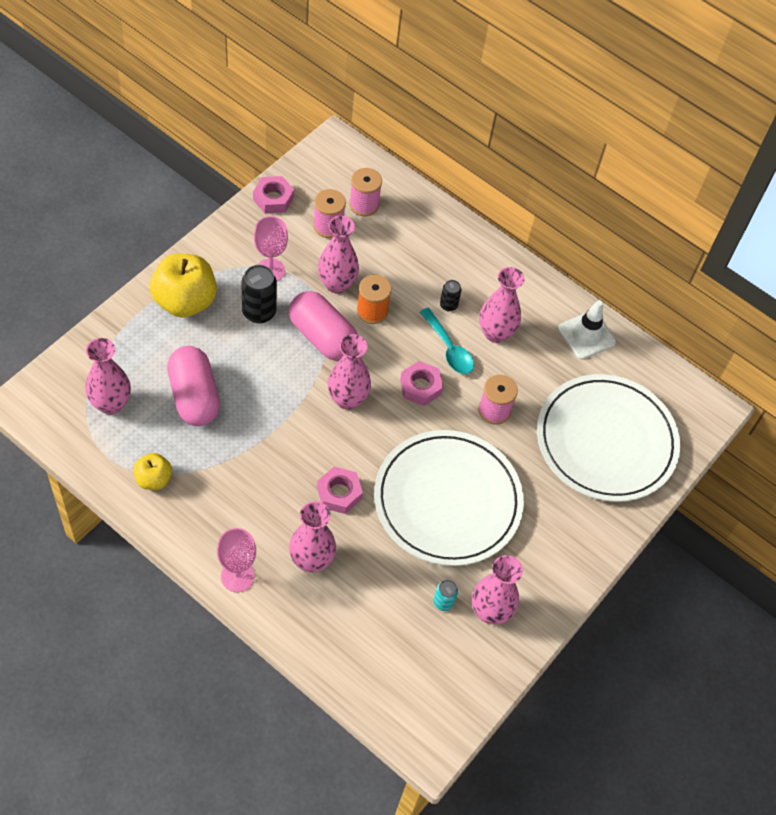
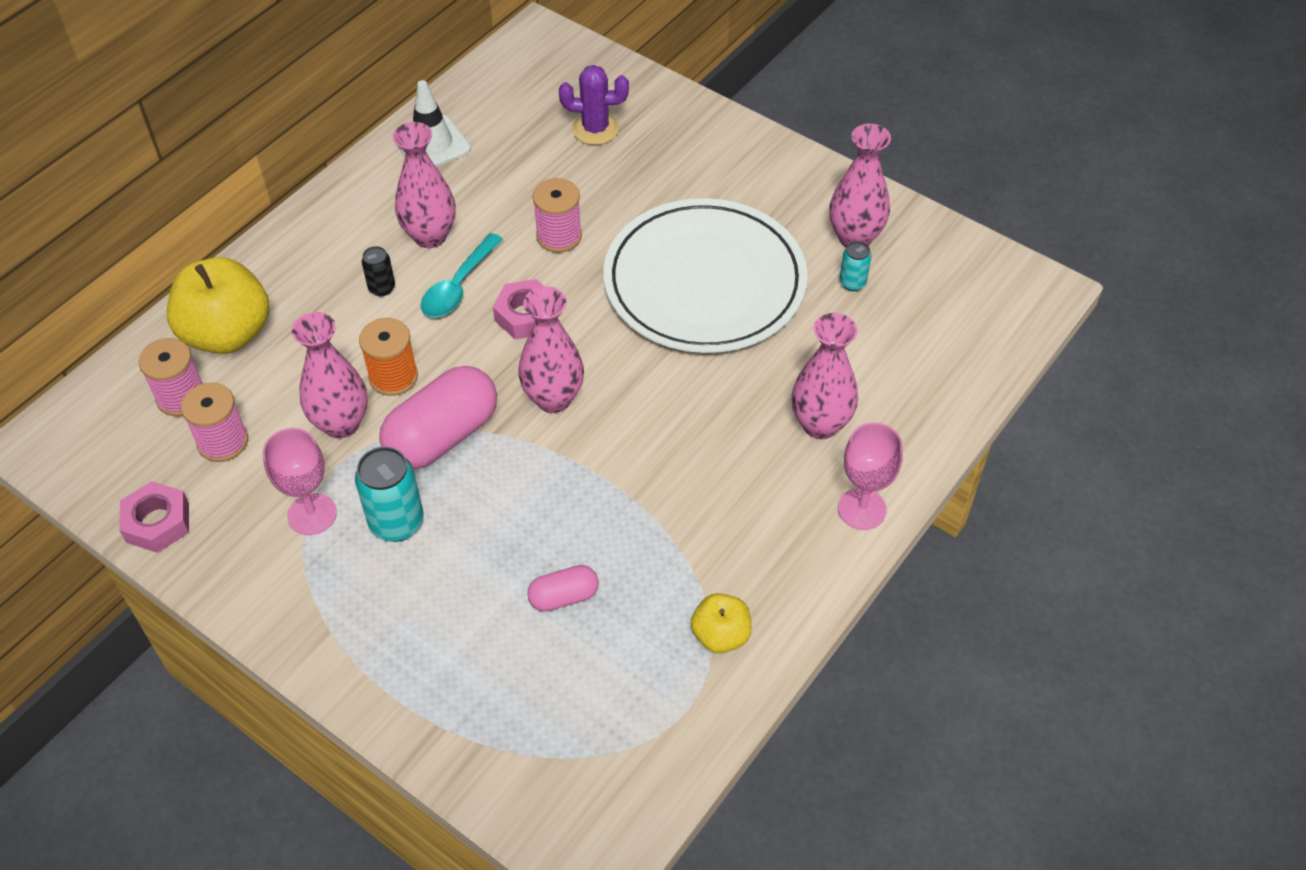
camera: 85 degrees left, 5 degrees down
pink vase [85,338,131,415] -> none
yellow apple [150,254,217,318] -> yellow apple moved to [167,257,269,354]
pink capsule [167,346,220,426] -> pink capsule [527,565,599,612], size x0.51
black can [241,265,277,324] -> turquoise can [355,447,424,542]
pink nut [317,467,363,514] -> none
turquoise spoon [420,308,474,374] -> turquoise spoon turned 150 degrees clockwise [421,233,503,318]
white plate [537,374,680,502] -> purple cactus [559,65,629,145]

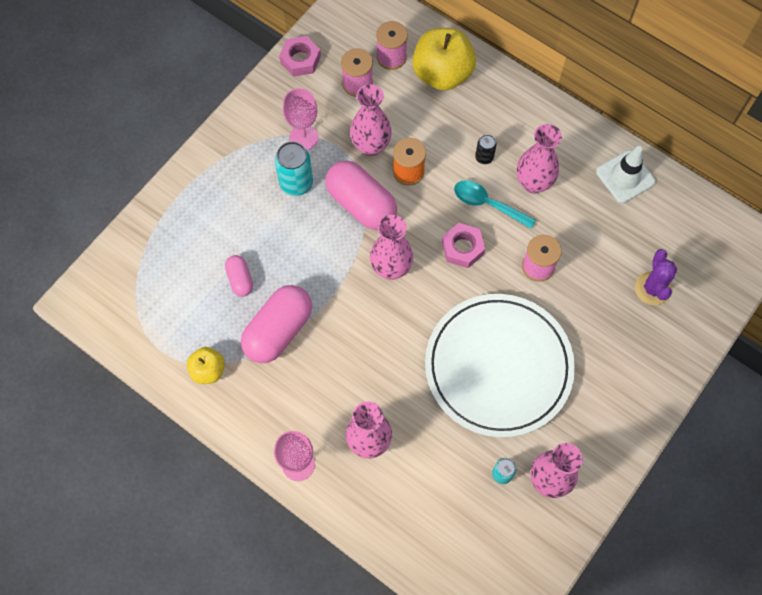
camera: 90 degrees right, 15 degrees up
none -> pink capsule [241,285,312,363]

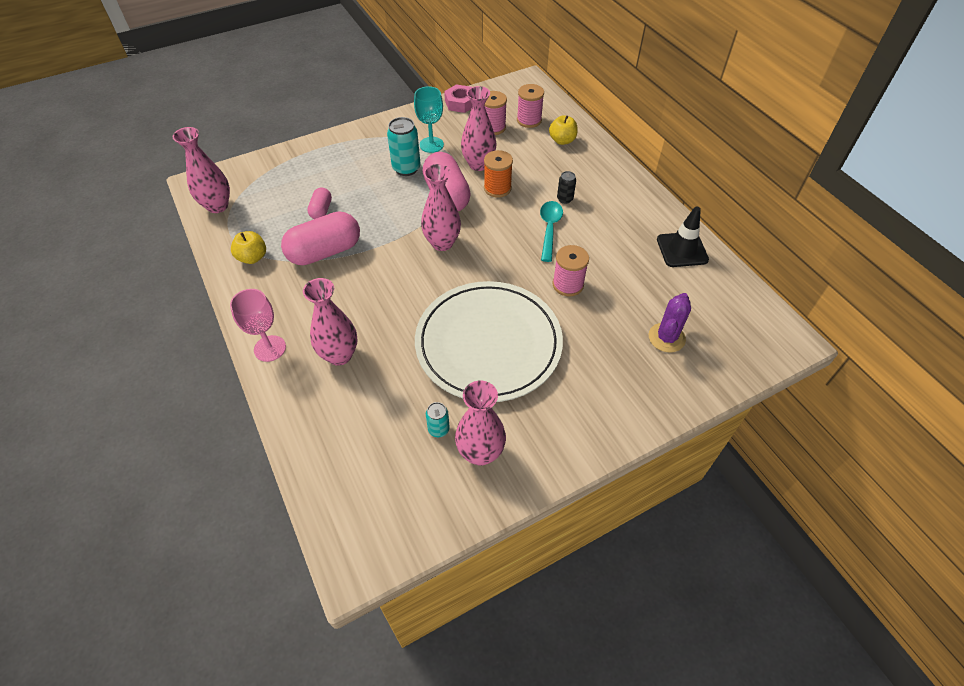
camera: 25 degrees right, 15 degrees down
pink goblet [283,88,319,150] -> turquoise goblet [414,86,444,153]
yellow apple [412,28,476,91] -> yellow apple [549,115,578,145], size x0.54
pink nut [442,223,485,268] -> none
turquoise spoon [454,180,536,229] -> turquoise spoon turned 45 degrees clockwise [540,201,563,262]
pink vase [516,124,562,193] -> pink vase moved to [173,127,230,213]
white traffic cone [596,146,656,203] -> black traffic cone [657,206,709,267]

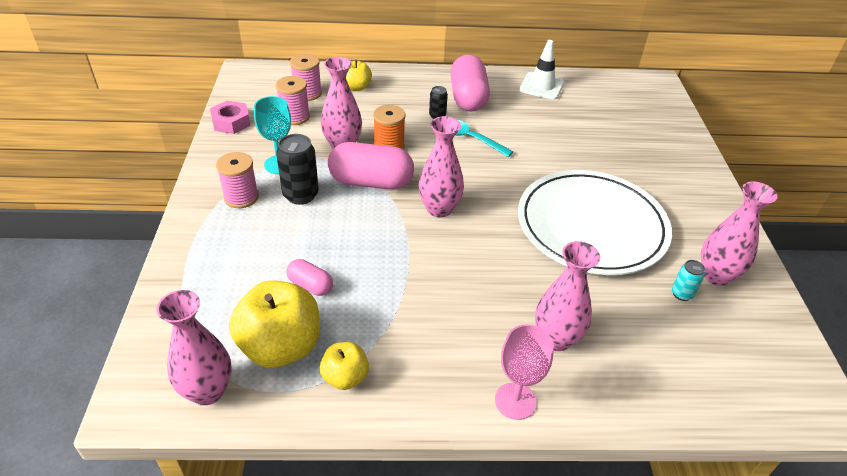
camera: 65 degrees left, 10 degrees down
pink capsule [281,211,360,265] -> pink capsule moved to [450,55,490,112]
turquoise can [387,117,421,176] -> black can [276,134,319,205]
pink spool [552,245,589,296] -> pink spool moved to [216,152,259,208]
purple cactus [649,293,691,353] -> none
black traffic cone [657,206,709,267] -> white traffic cone [520,40,564,100]
none -> yellow apple [229,280,320,368]

